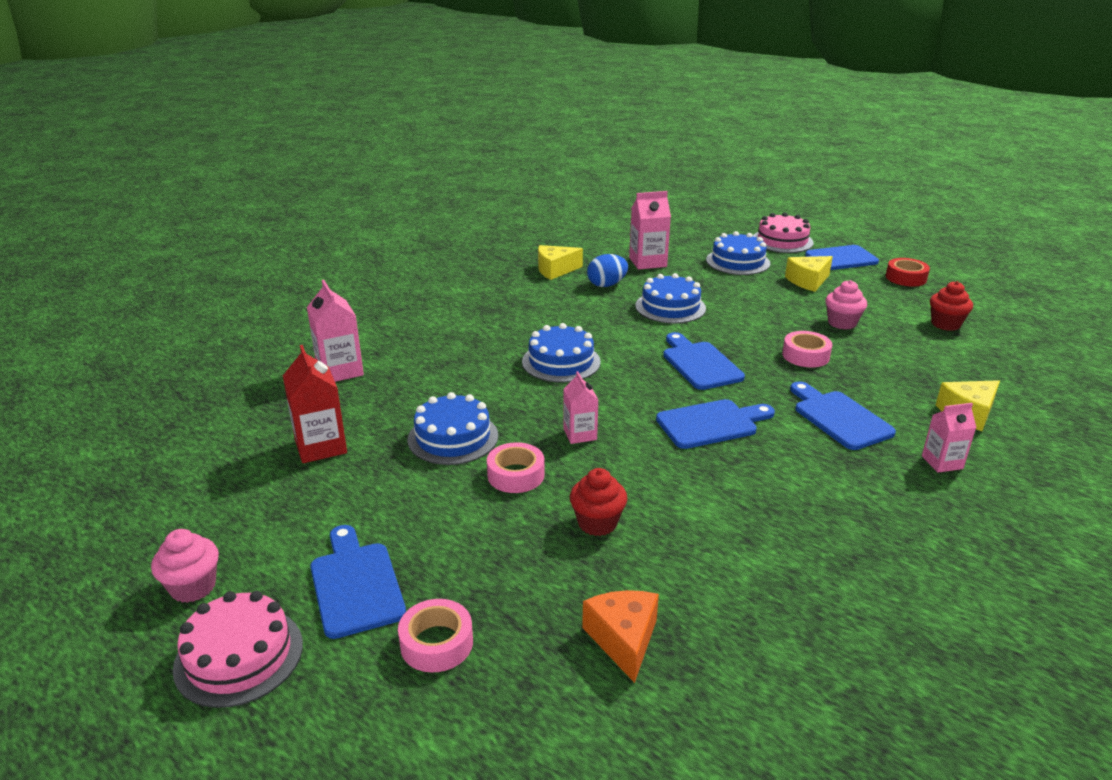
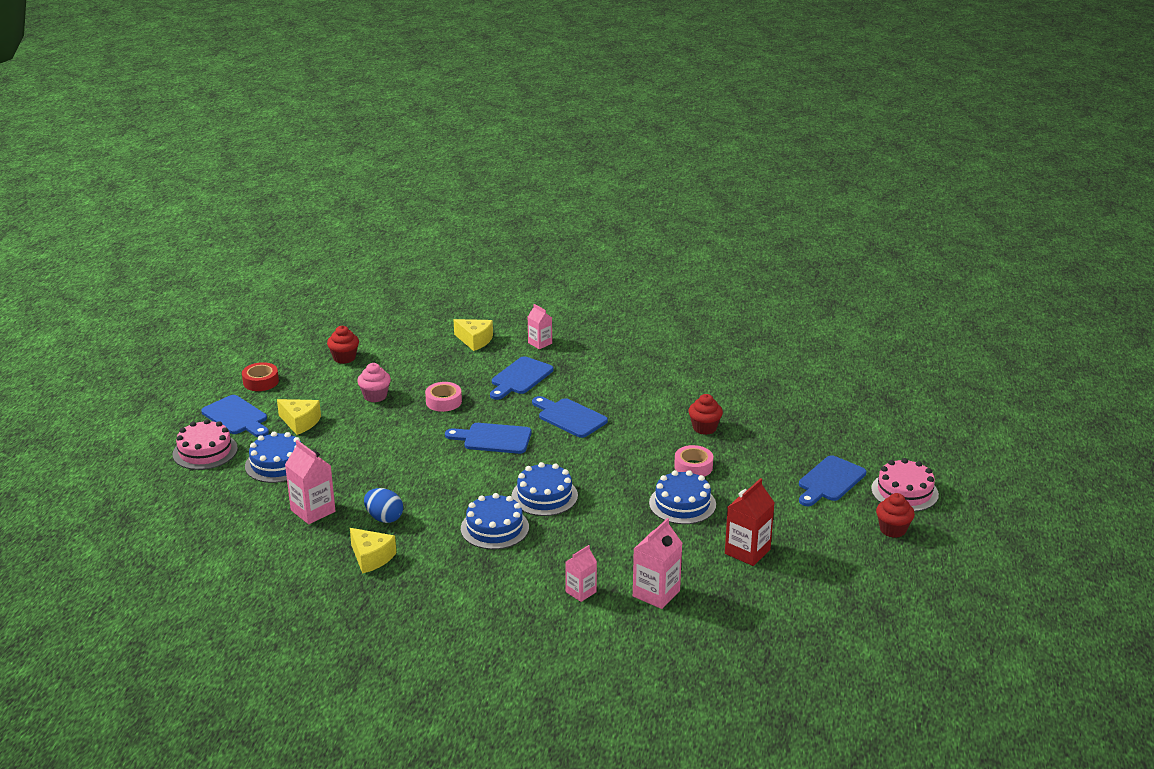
camera: 120 degrees left, 0 degrees up
pink cupcake [151,529,219,603] -> red cupcake [876,493,915,538]
pink tape [398,599,473,673] -> none
pink carton [563,371,598,444] -> pink carton moved to [565,545,597,602]
orange cheese [582,590,659,683] -> none
blue cake [636,273,706,324] -> blue cake moved to [461,493,529,549]
blue cutting board [663,332,745,390] -> blue cutting board turned 60 degrees clockwise [445,423,531,454]

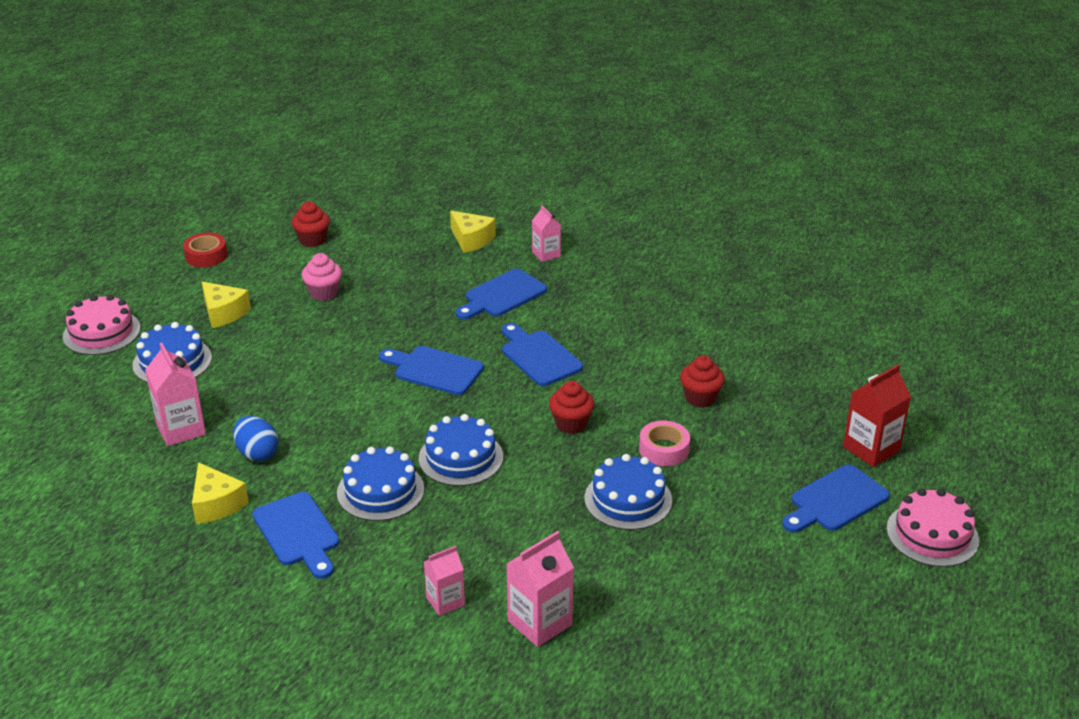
camera: 15 degrees right, 5 degrees up
blue cutting board [201,395,269,437] -> blue cutting board moved to [252,492,339,579]
pink tape [425,382,462,412] -> none
red carton [725,478,775,566] -> red carton moved to [843,364,911,467]
red cupcake [876,493,915,538] -> red cupcake moved to [549,381,595,434]

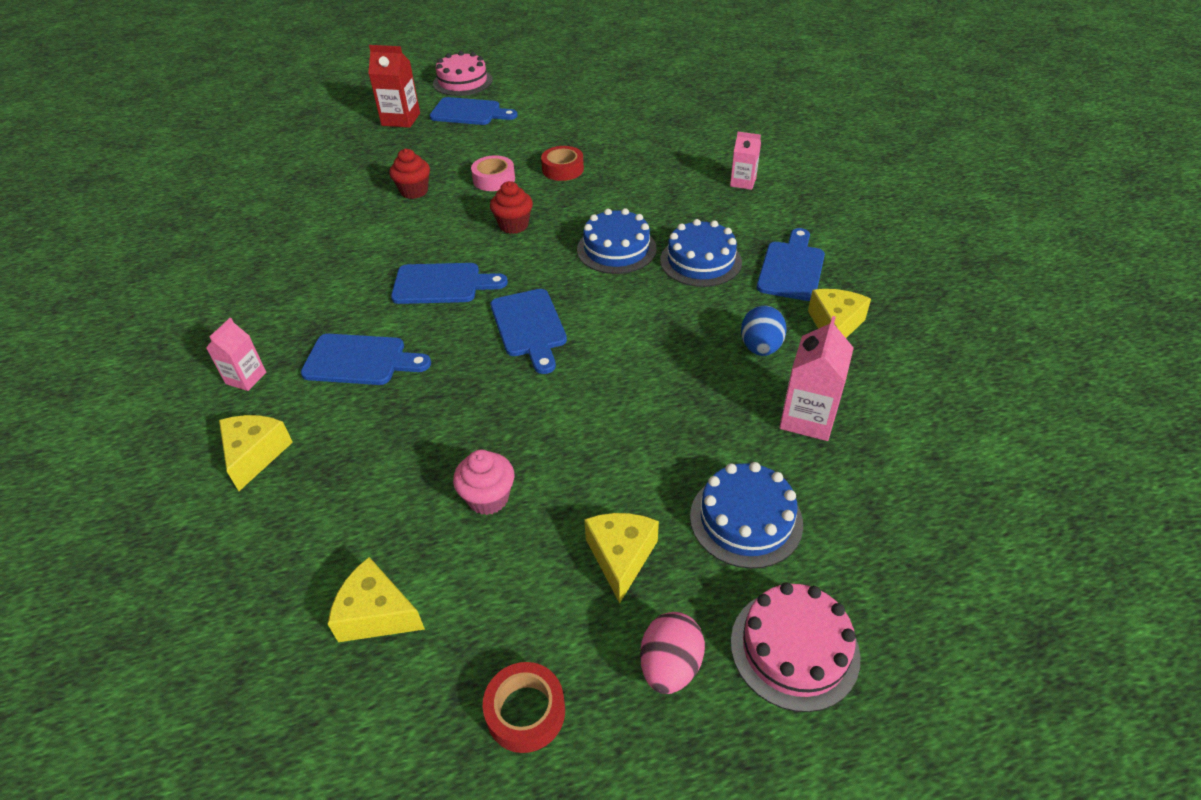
camera: 130 degrees left, 10 degrees up
red cupcake [291,202,330,247] -> yellow cheese [328,557,425,642]
blue cutting board [502,323,583,386] -> blue cutting board turned 105 degrees counterclockwise [391,263,508,304]
pink carton [507,531,574,647] -> none
blue cake [585,454,672,530] -> red tape [541,146,584,181]
none -> pink egg [640,612,705,694]

